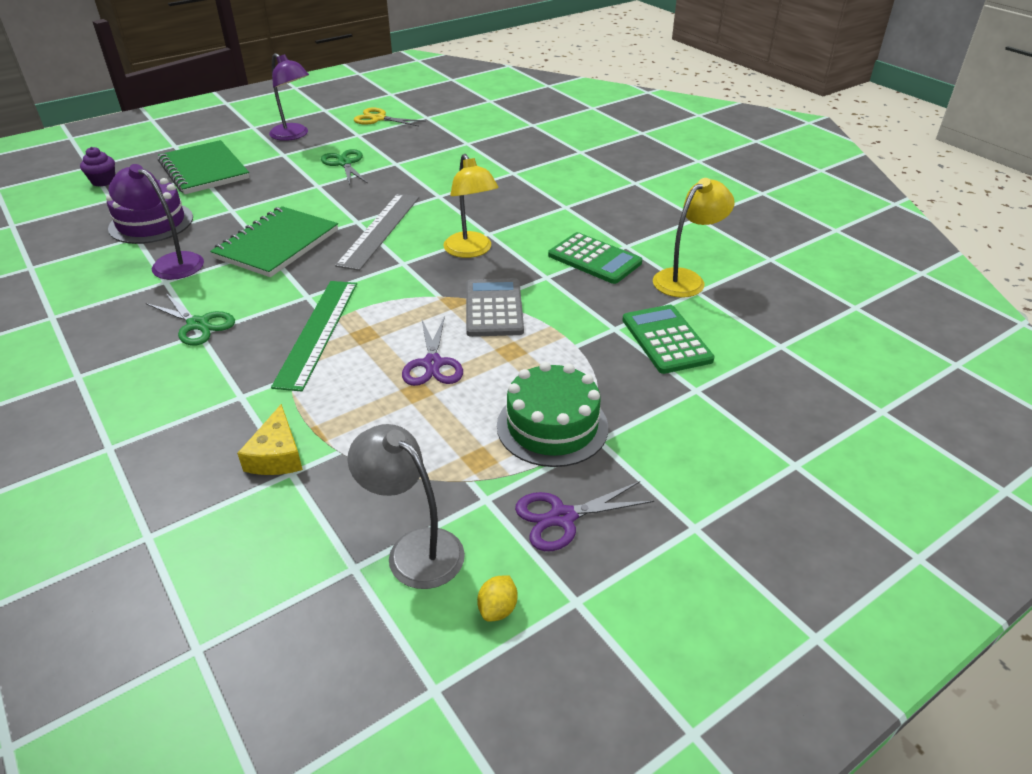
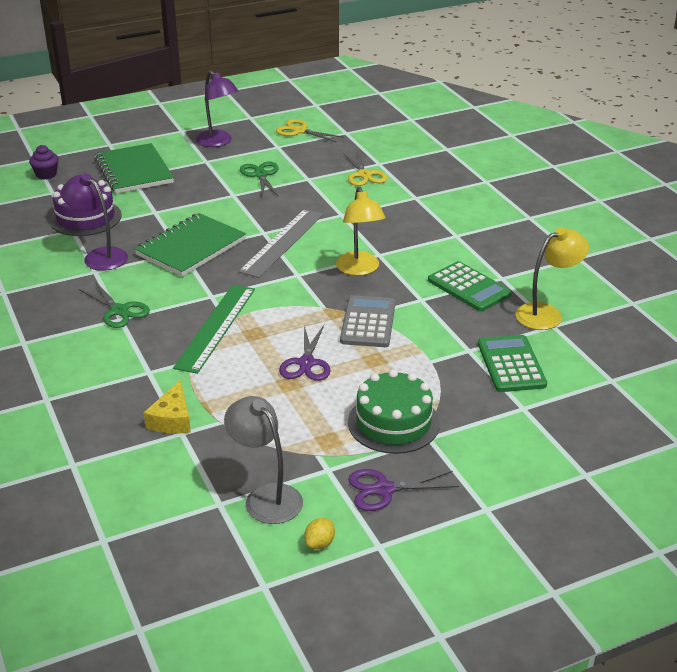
camera: 10 degrees right, 5 degrees down
none -> yellow scissors [344,153,387,186]

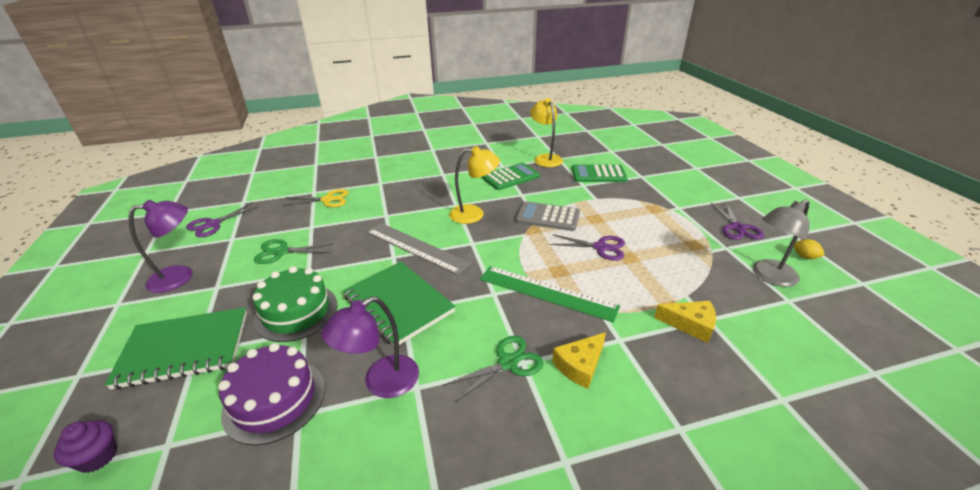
camera: 80 degrees left, 0 degrees up
yellow scissors [276,119,344,143] -> purple scissors [186,203,260,237]
green cake [348,369,440,454] -> green cake moved to [252,266,338,342]
none -> yellow cheese [552,332,606,389]

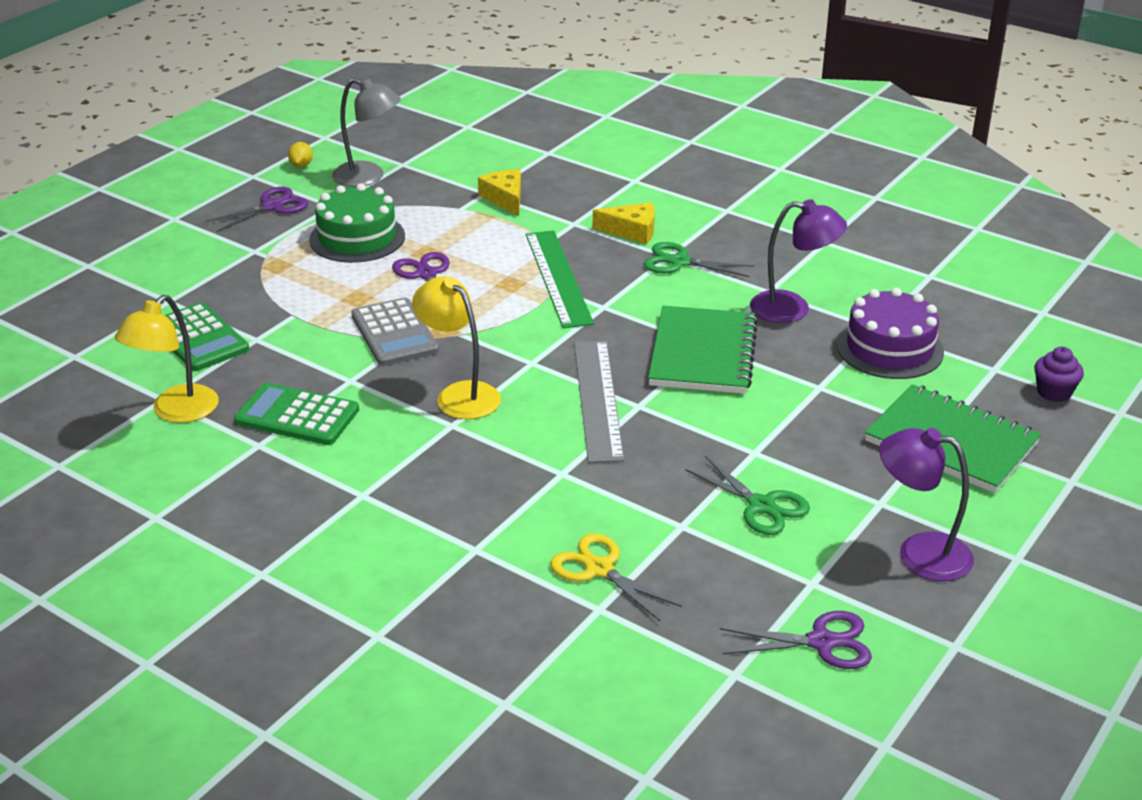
camera: 130 degrees left, 0 degrees up
green cake [252,266,338,342] -> green cake moved to [309,183,405,263]

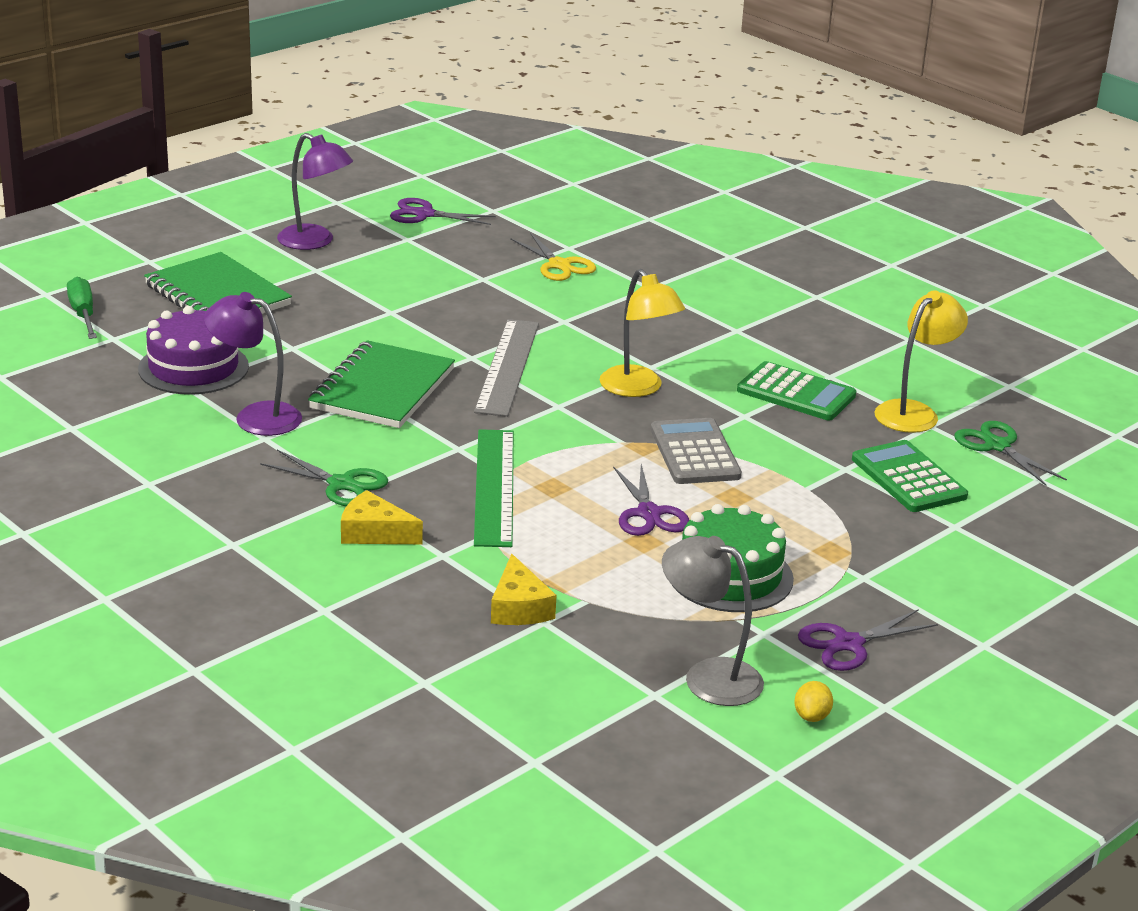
camera: 170 degrees left, 5 degrees down
green scissors [685,456,810,535] -> green scissors moved to [954,421,1067,486]
purple cupcake [1034,347,1084,402] -> green screwdriver [67,277,97,339]

